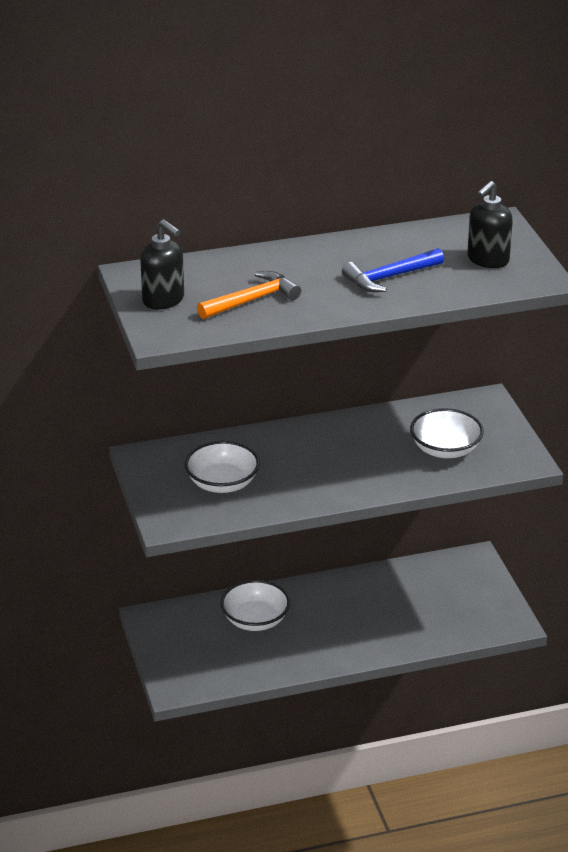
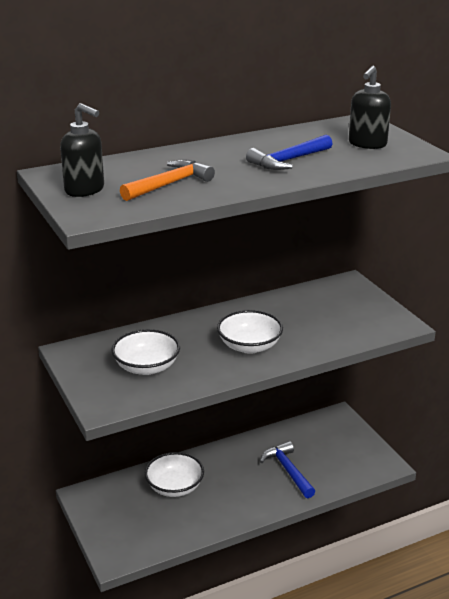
camera: 10 degrees left, 5 degrees down
white bowl [410,408,484,458] -> white bowl moved to [217,310,283,354]
none -> blue hammer [260,441,315,498]

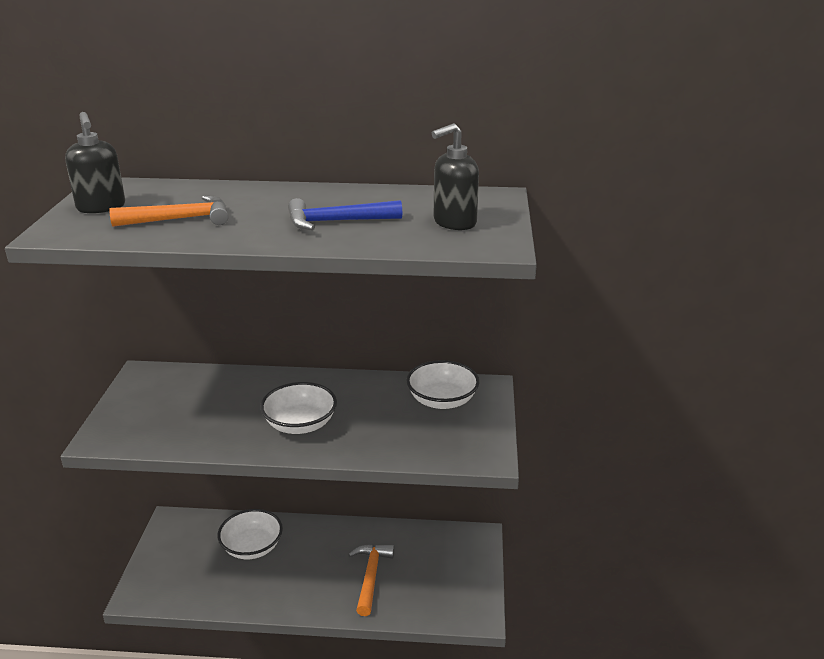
camera: 30 degrees right, 0 degrees up
white bowl [111,329,180,375] -> white bowl moved to [406,360,479,409]
blue hammer [260,441,315,498] -> orange hammer [348,544,395,616]

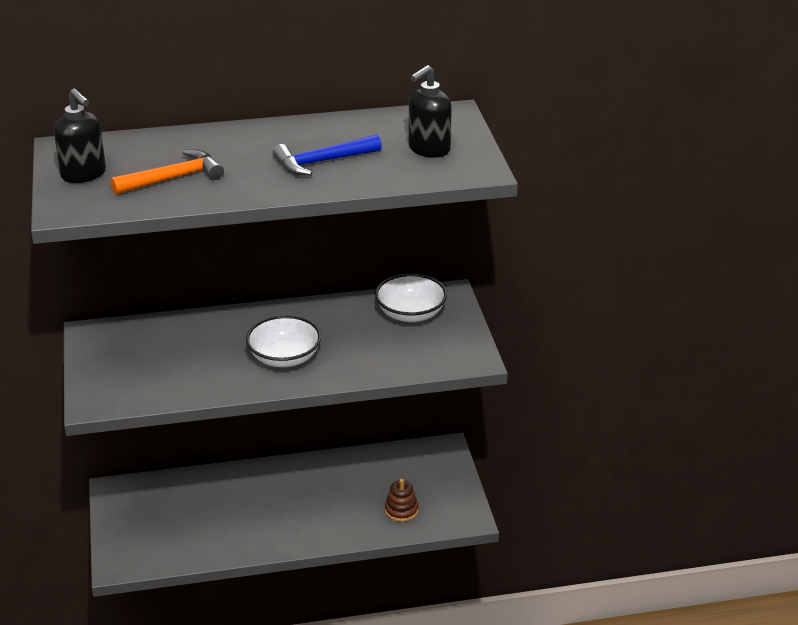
camera: 15 degrees left, 5 degrees up
white bowl [218,509,283,559] -> none
orange hammer [348,544,395,616] -> none
none -> brown stacking toy [385,479,418,522]

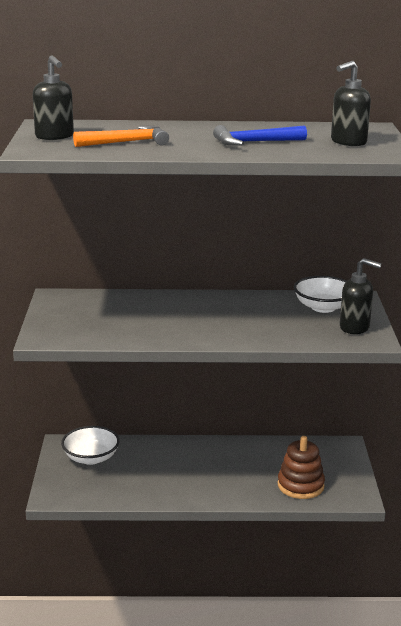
camera: 10 degrees right, 10 degrees down
white bowl [246,315,321,367] -> white bowl moved to [61,426,120,465]
brown stacking toy [385,479,418,522] -> brown stacking toy [278,436,325,499], size x1.59
none -> black soap dispenser [340,258,382,334]

